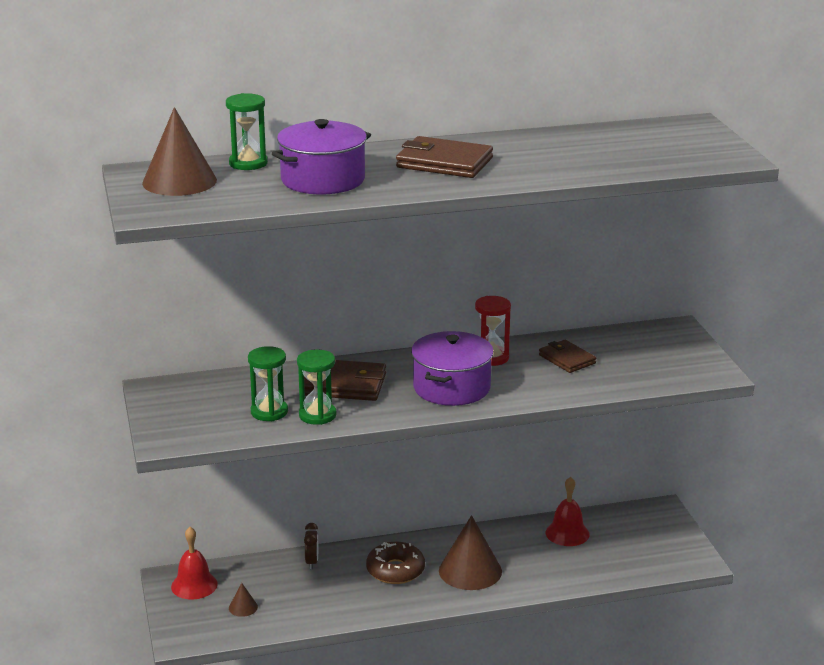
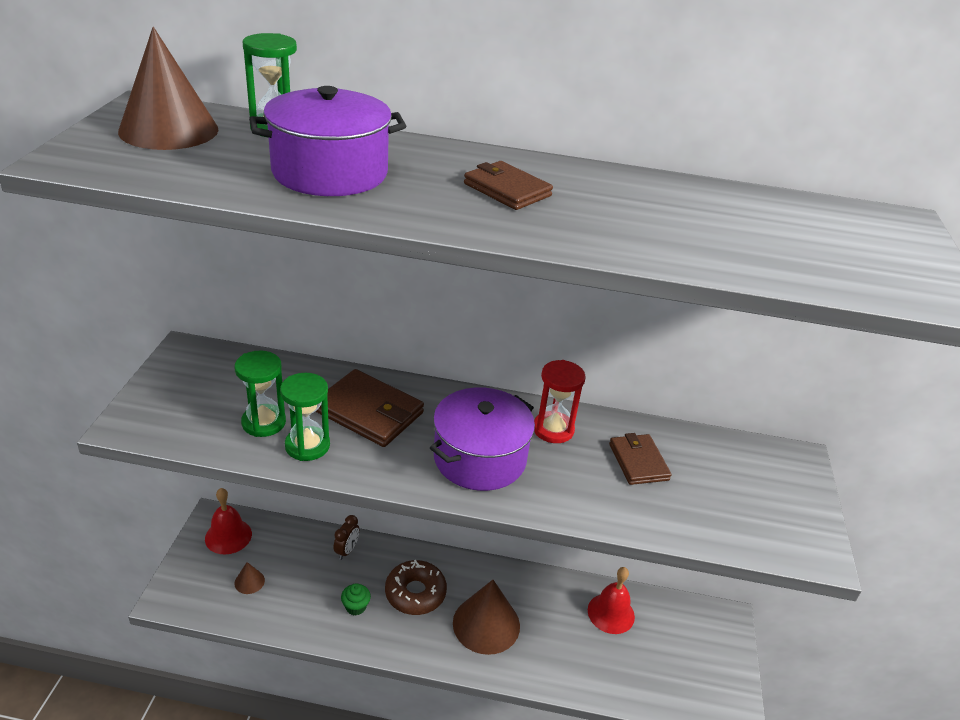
camera: 20 degrees right, 10 degrees up
brown wallet [396,136,493,178] -> brown wallet [464,161,553,210], size x0.64
none -> green cupcake [341,583,371,615]

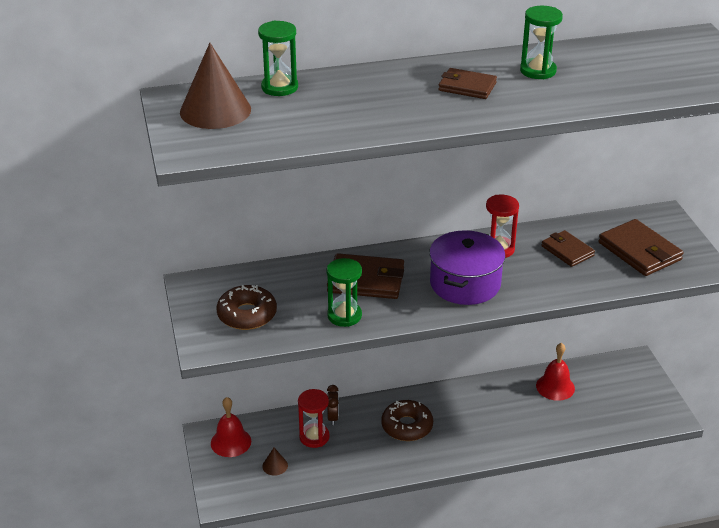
camera: 20 degrees left, 0 degrees up
green hourglass [234,350,286,437] -> green hourglass moved to [520,6,563,79]
purple pot [249,86,406,196] -> none
green cupcake [341,583,371,615] -> none
brown cone [453,580,520,655] -> none
none -> brown donut [216,285,277,330]
none -> red hourglass [298,389,330,448]
none -> brown wallet [598,219,684,276]

